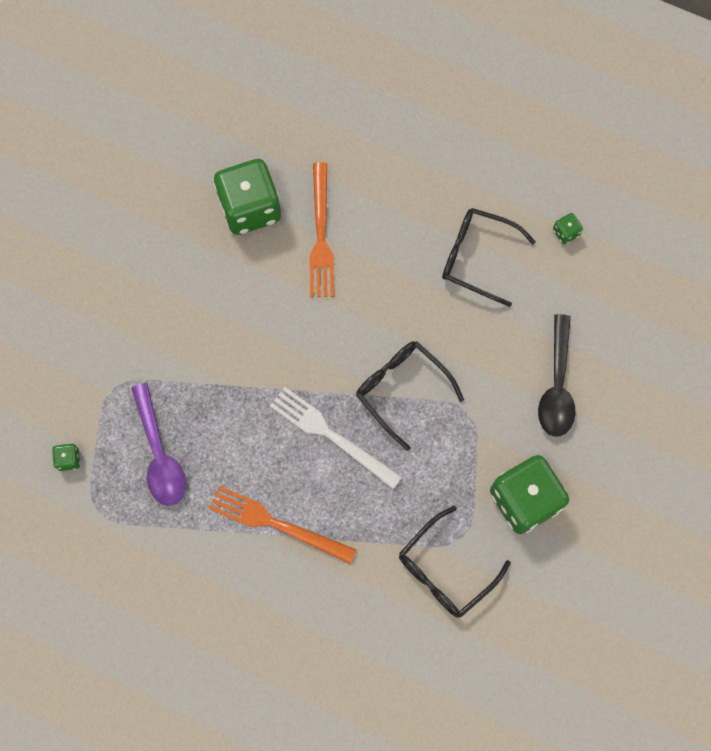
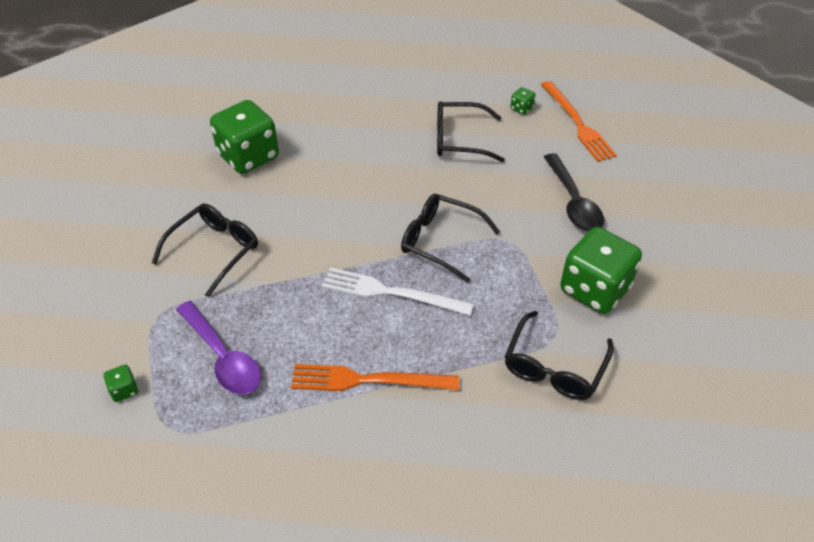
camera: 20 degrees left, 25 degrees down
orange fork [309,162,334,297] -> orange fork moved to [541,81,617,162]
none -> black glasses [152,203,258,298]

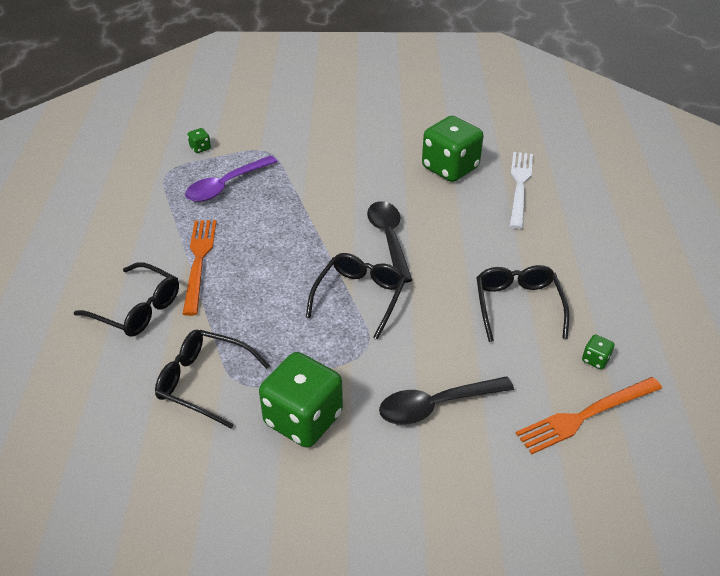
camera: 85 degrees right, 5 degrees down
black glasses [152,203,258,298] -> black glasses moved to [74,262,179,337]
white fork [322,268,474,316] -> white fork moved to [510,152,533,229]
none -> black spoon [367,201,412,283]

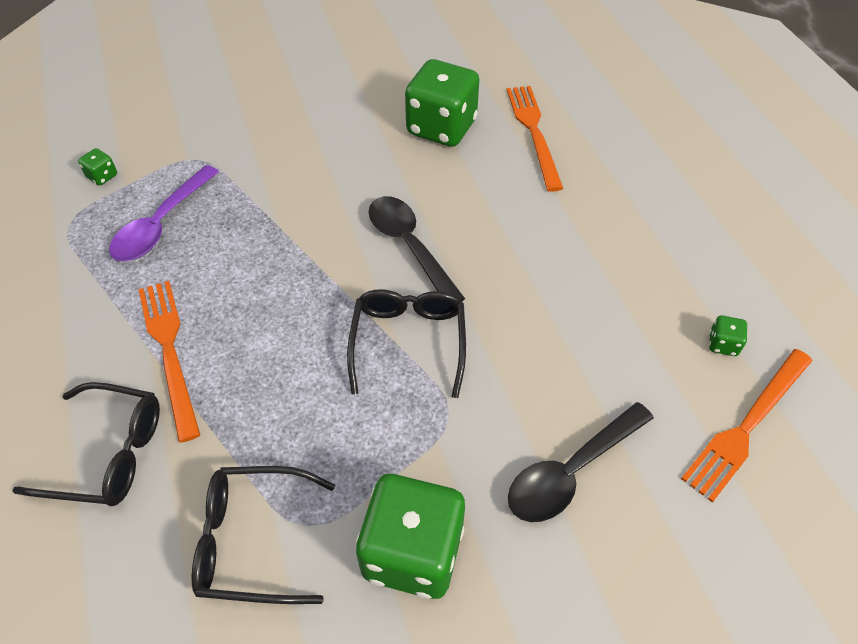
camera: 20 degrees left, 10 degrees up
black glasses [476,265,570,342] -> none
white fork [510,152,533,229] -> orange fork [507,86,563,192]

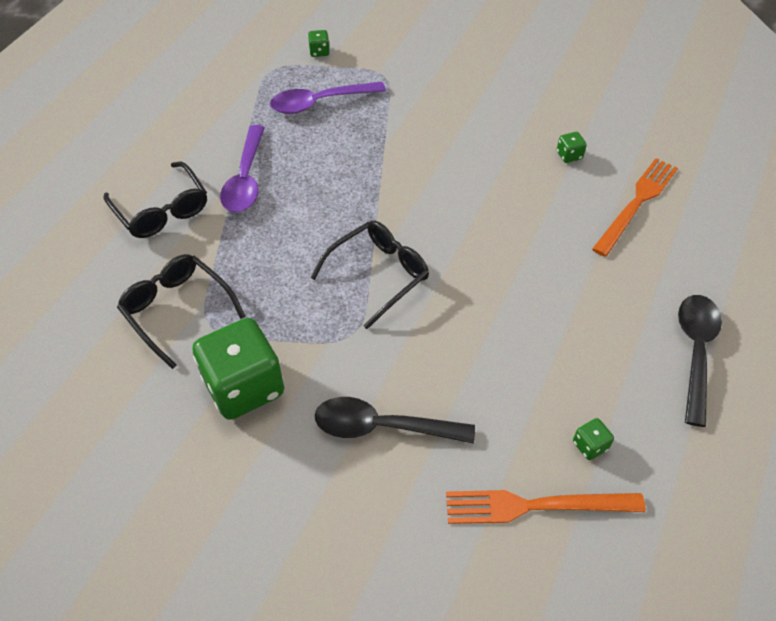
camera: 45 degrees right, 0 degrees up
orange fork [138,281,200,443] -> purple spoon [220,125,265,212]
black spoon [369,196,465,302] -> black spoon moved to [678,295,722,427]
green dice [405,59,480,147] -> green dice [557,132,587,163], size x0.40

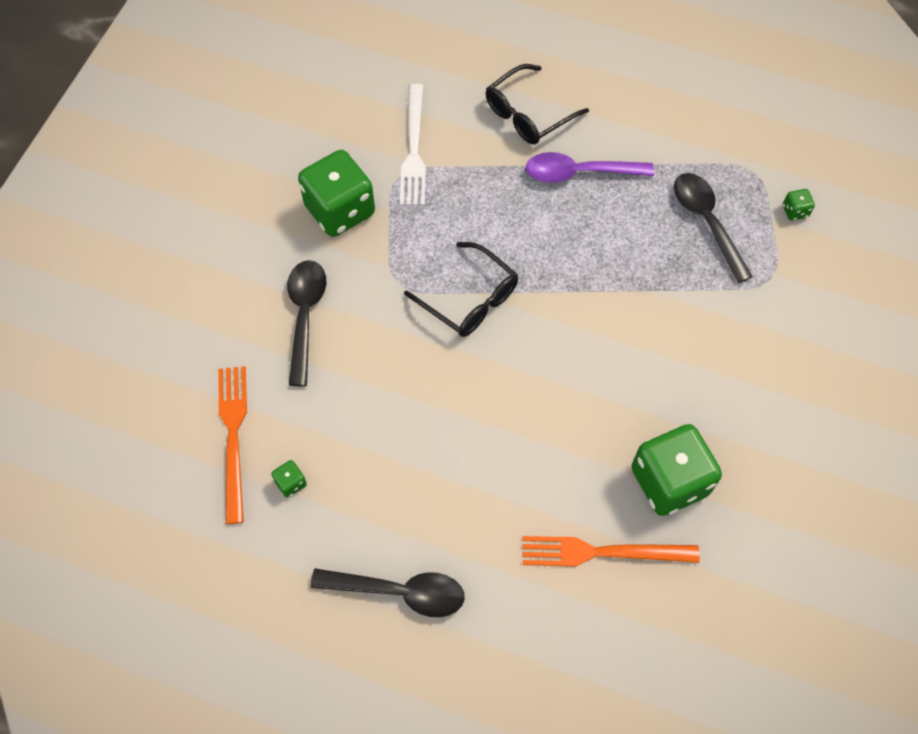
camera: 85 degrees right, 10 degrees up
black glasses [117,254,246,369] -> white fork [400,84,426,205]
purple spoon [270,82,386,114] -> black spoon [674,173,753,283]
green dice [557,132,587,163] -> green dice [631,424,722,516], size x2.49
orange fork [592,158,678,257] -> orange fork turned 150 degrees clockwise [523,536,700,567]

